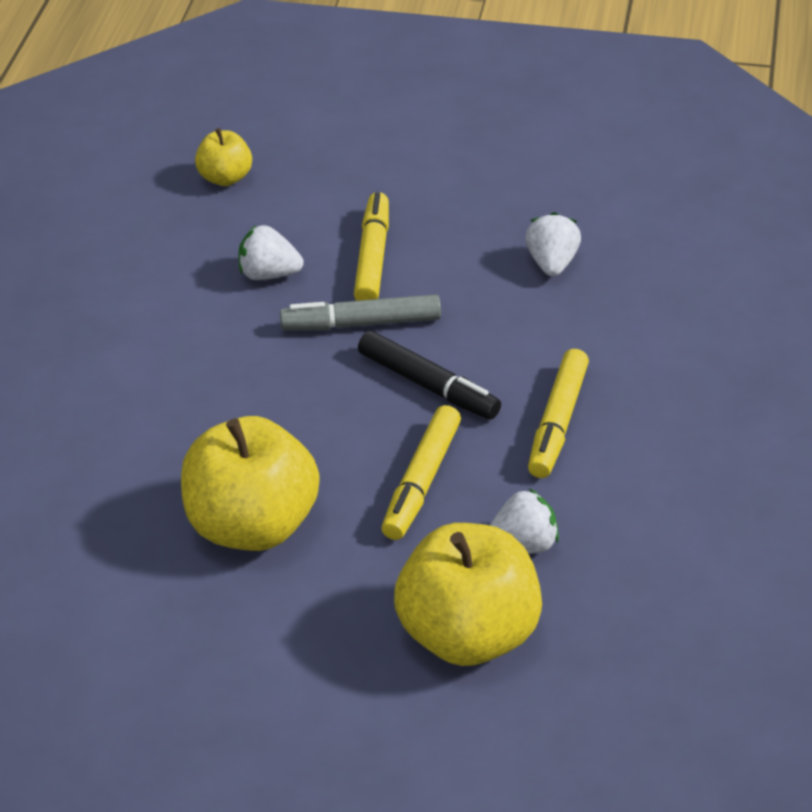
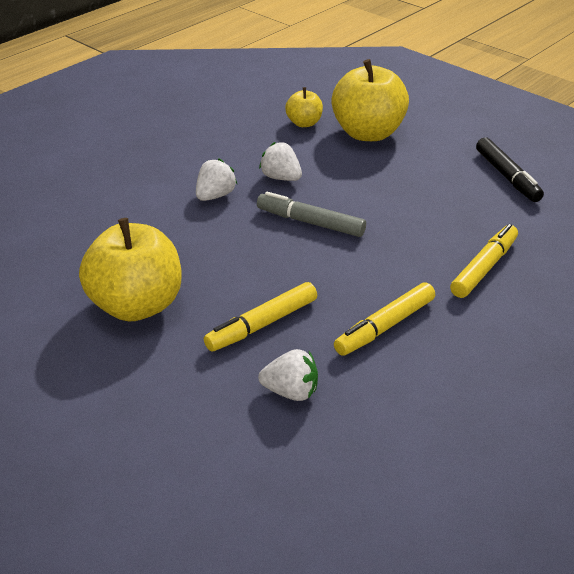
camera: 30 degrees right, 5 degrees down
yellow marker [354,192,389,301] -> yellow marker moved to [450,224,518,298]
black marker [358,331,501,420] -> black marker moved to [476,137,544,202]
yellow apple [394,523,542,666] -> yellow apple moved to [332,59,409,141]
white strawberry [525,212,581,277] -> white strawberry moved to [196,159,237,201]

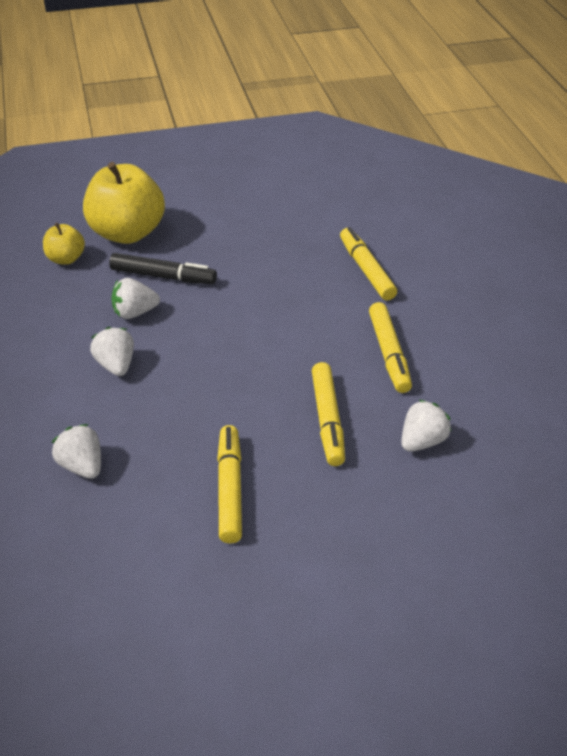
camera: 55 degrees left, 5 degrees up
yellow apple [79,218,182,321] -> yellow marker [217,425,242,543]
grey marker [257,192,366,237] -> none
black marker [476,137,544,202] -> black marker moved to [109,253,217,284]
none -> white strawberry [52,424,101,479]

